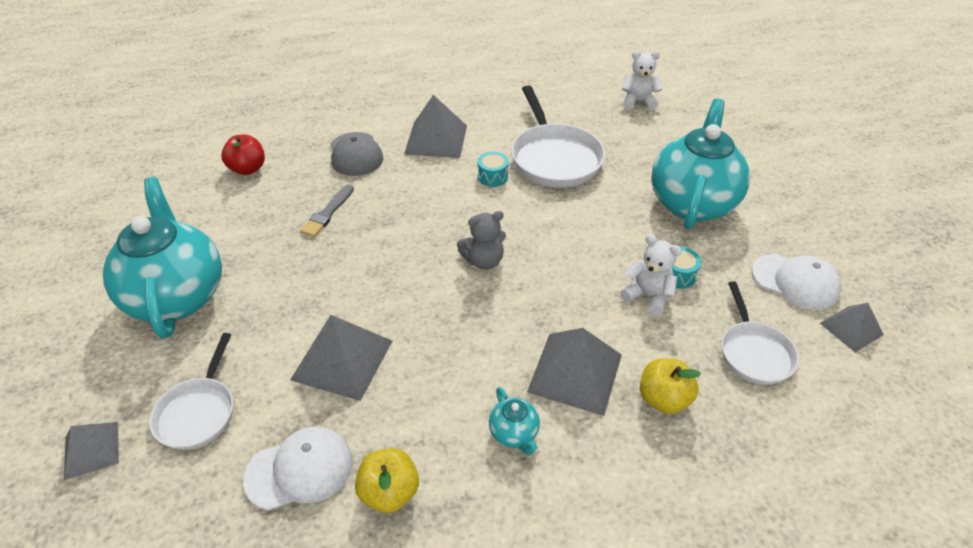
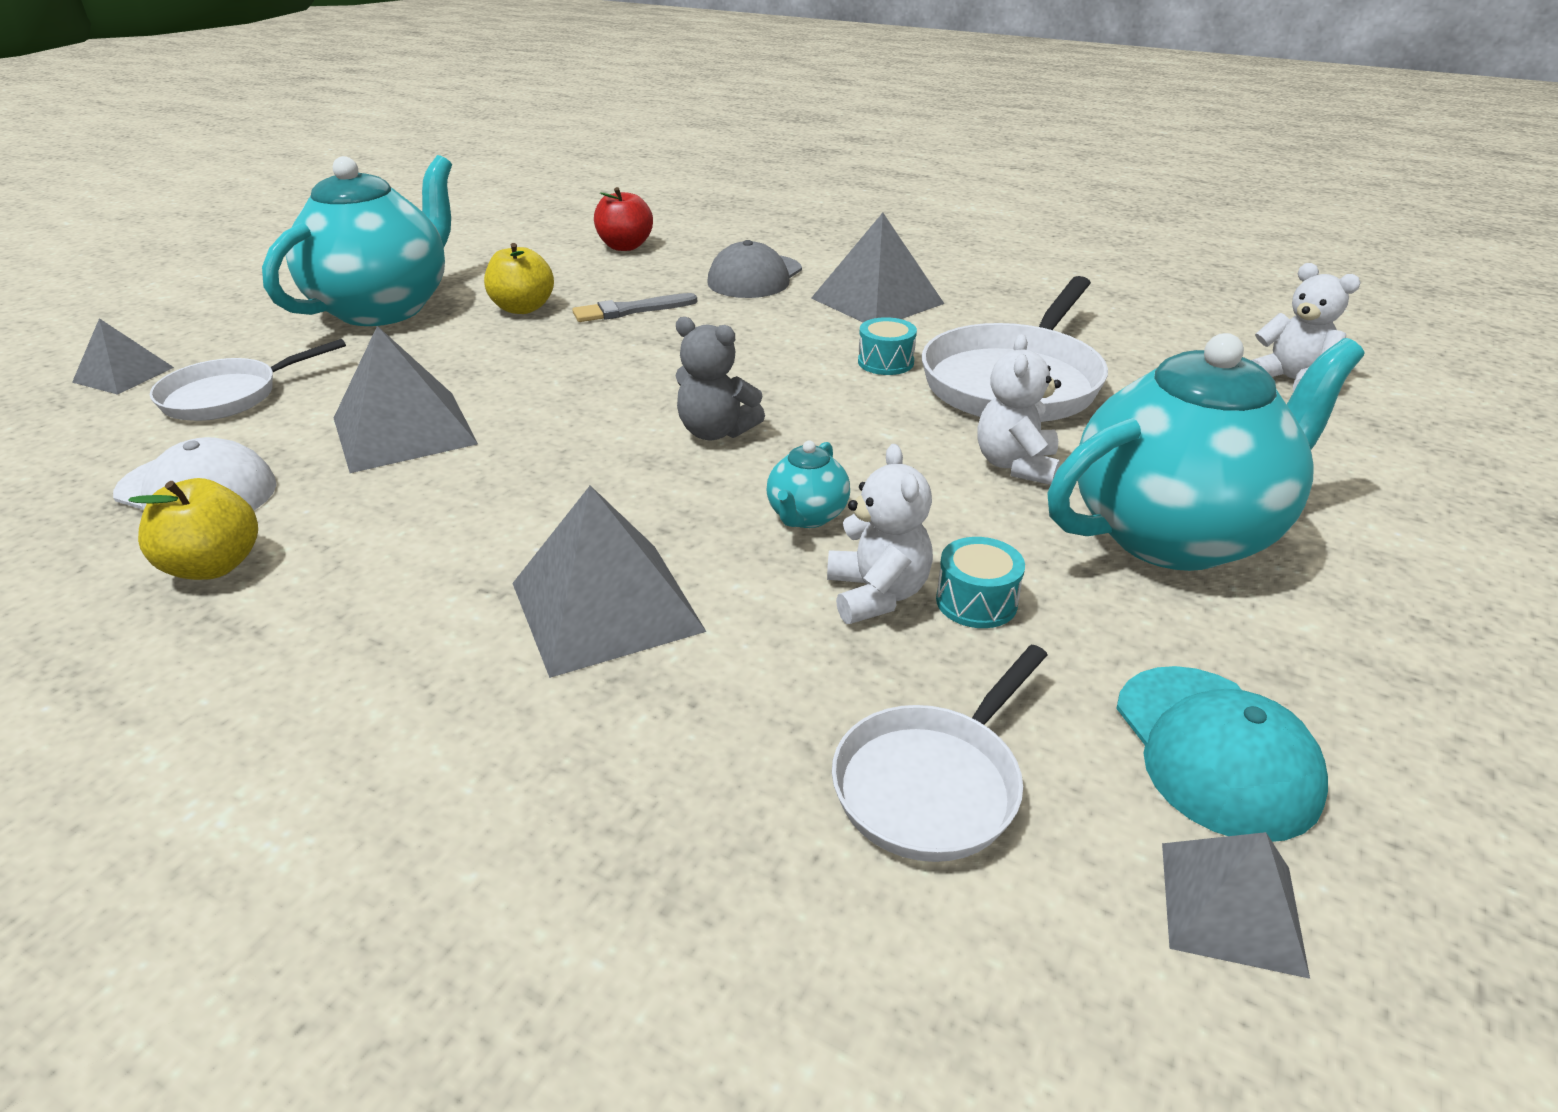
camera: 45 degrees right, 10 degrees down
turquoise teapot [489,387,540,455] -> turquoise teapot moved to [766,441,850,528]
yellow apple [640,358,701,414] -> yellow apple moved to [484,243,554,314]
white cap [752,254,841,310] -> turquoise cap [1116,666,1328,842]
none -> white teddy bear [977,334,1061,485]

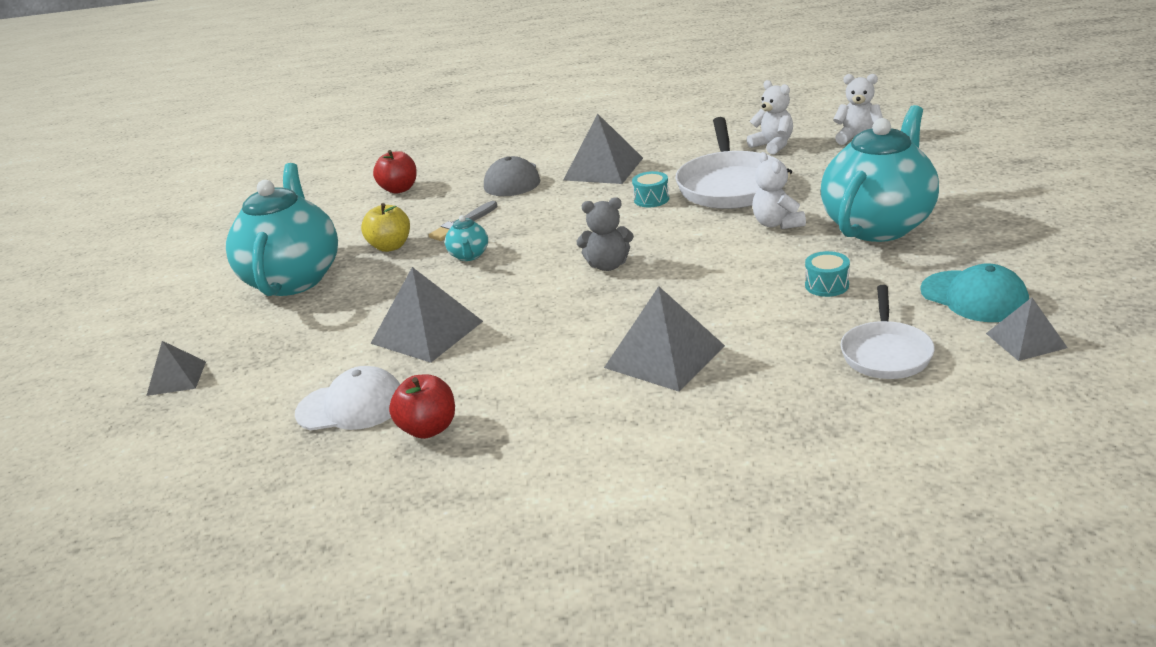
camera: 25 degrees left, 5 degrees down
yellow apple [129,478,258,580] -> red apple [389,375,455,439]
white pan [150,339,346,421] -> none
turquoise teapot [766,441,850,528] -> turquoise teapot moved to [445,215,488,261]
white teddy bear [827,444,933,624] -> white teddy bear moved to [747,80,793,154]

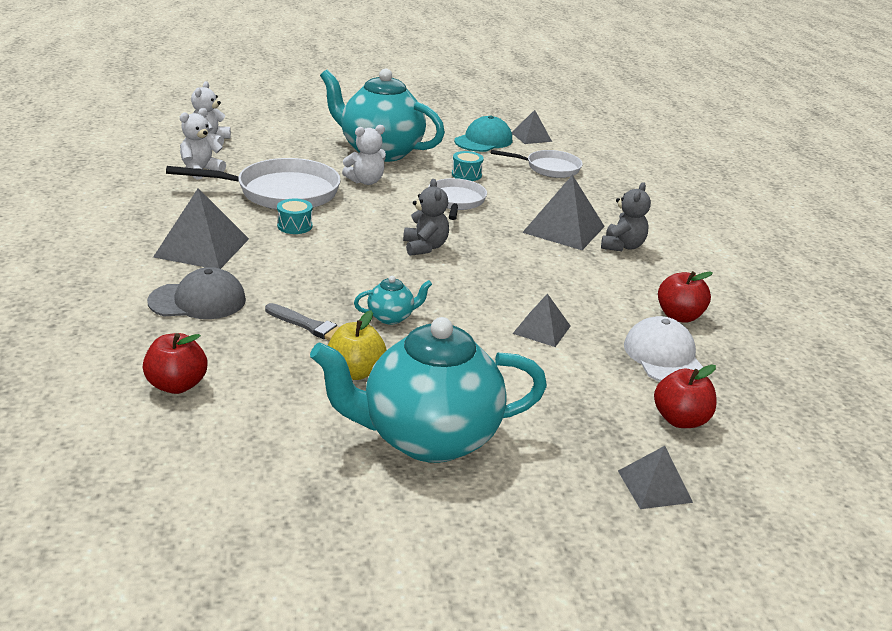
camera: 105 degrees left, 0 degrees up
grey pyramid [371,267,483,363] -> grey pyramid [513,293,571,347], size x0.59
none -> white pan [428,178,487,220]
none -> grey teddy bear [601,182,651,251]
none -> red apple [654,364,717,428]

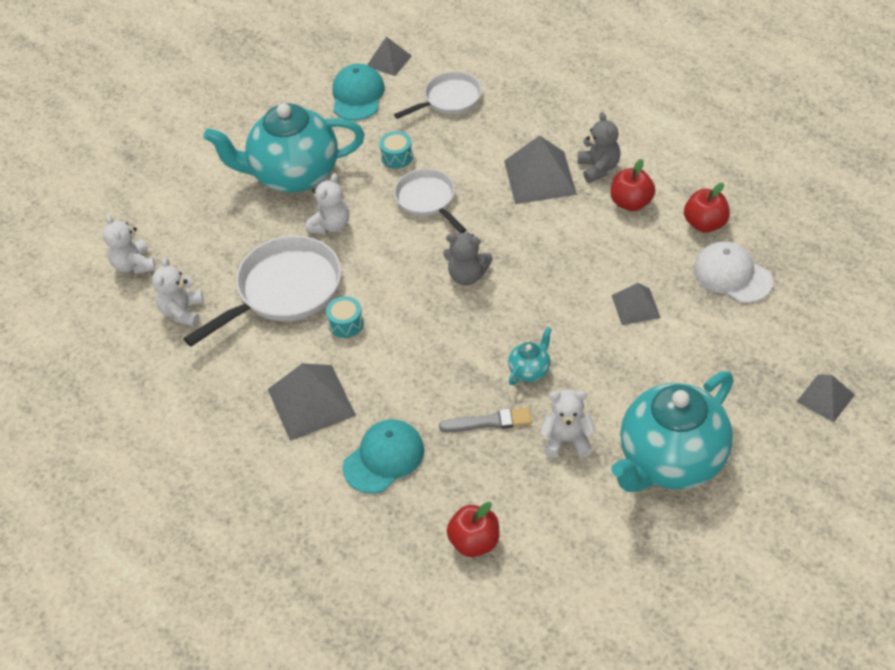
camera: 30 degrees left, 20 degrees up
grey cap [147,267,246,319] -> turquoise cap [343,419,424,494]
yellow apple [328,311,386,380] -> white teddy bear [540,389,596,458]
grey teddy bear [403,179,449,256] -> grey teddy bear turned 150 degrees clockwise [443,232,493,285]
red apple [654,364,717,428] -> red apple moved to [611,159,655,211]

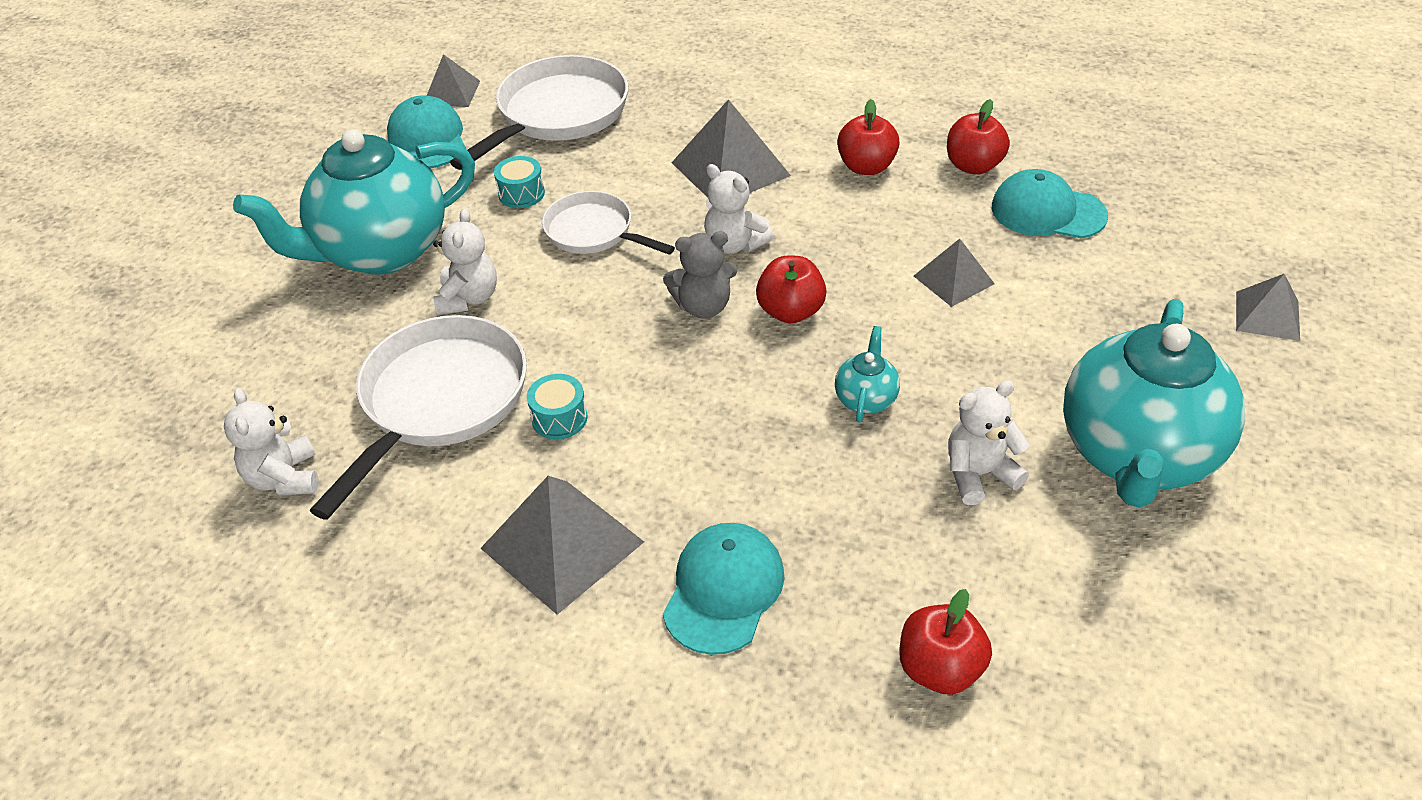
camera: 25 degrees left, 5 degrees down
white teddy bear [103,215,156,274] -> white teddy bear moved to [704,164,774,254]
white pan [394,71,482,119] -> white pan [450,55,628,170], size x1.65
grey brush [439,407,532,432] -> none
grey teddy bear [578,112,620,183] -> none
white cap [694,241,773,303] -> turquoise cap [992,169,1108,239]
none -> red apple [756,256,826,323]

